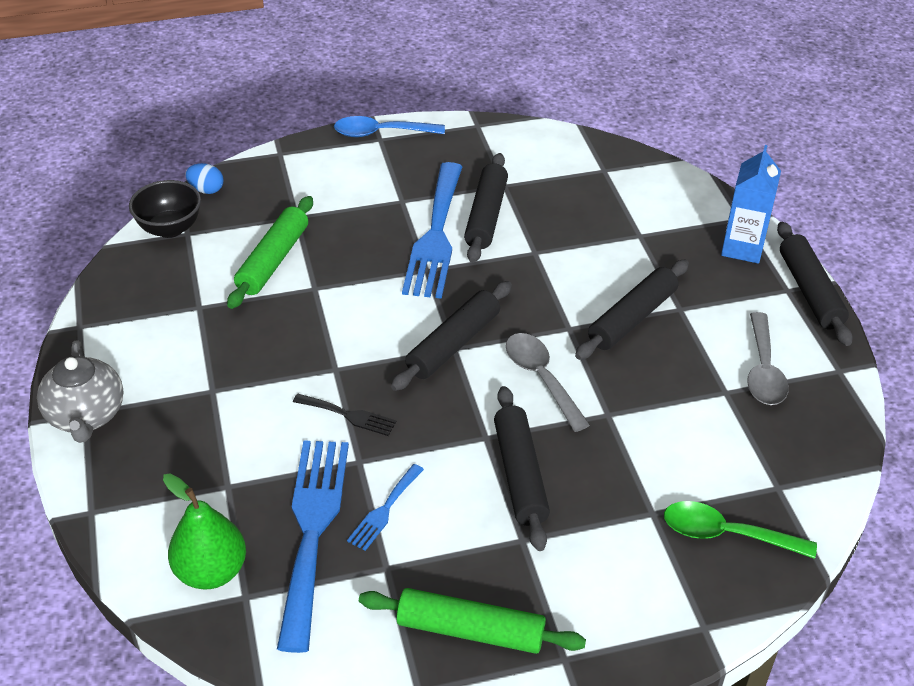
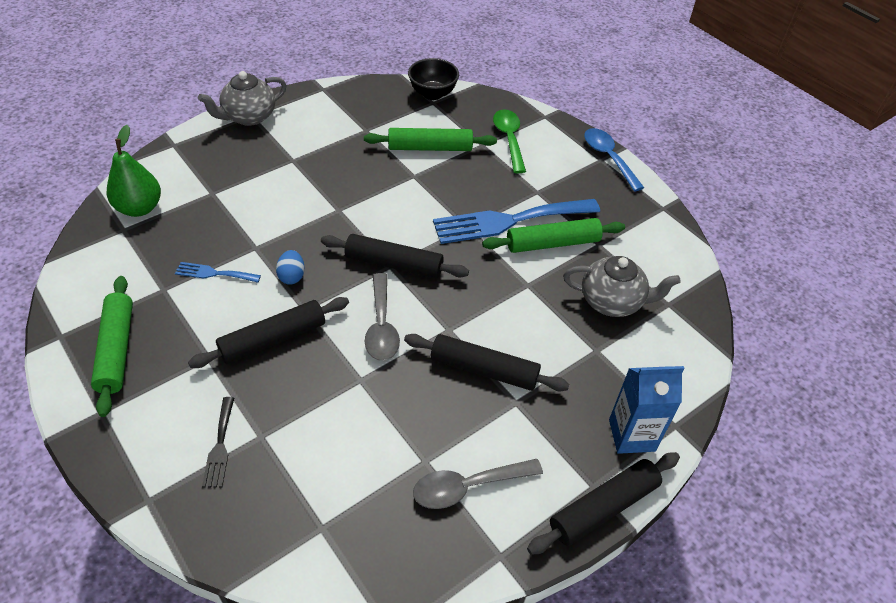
camera: 65 degrees right, 5 degrees up
blue egg [185,163,223,194] -> blue egg moved to [276,250,305,285]
blue fork [277,440,349,653] -> none
black fork [293,394,397,436] -> black fork moved to [202,397,234,487]
black rolling pin [464,153,508,263] -> green rolling pin [482,218,625,253]
grey spoon [506,333,590,432] -> grey spoon turned 135 degrees clockwise [365,273,400,361]
green spoon [664,501,817,559] -> green spoon moved to [493,109,526,173]
none -> grey teapot [563,256,681,317]

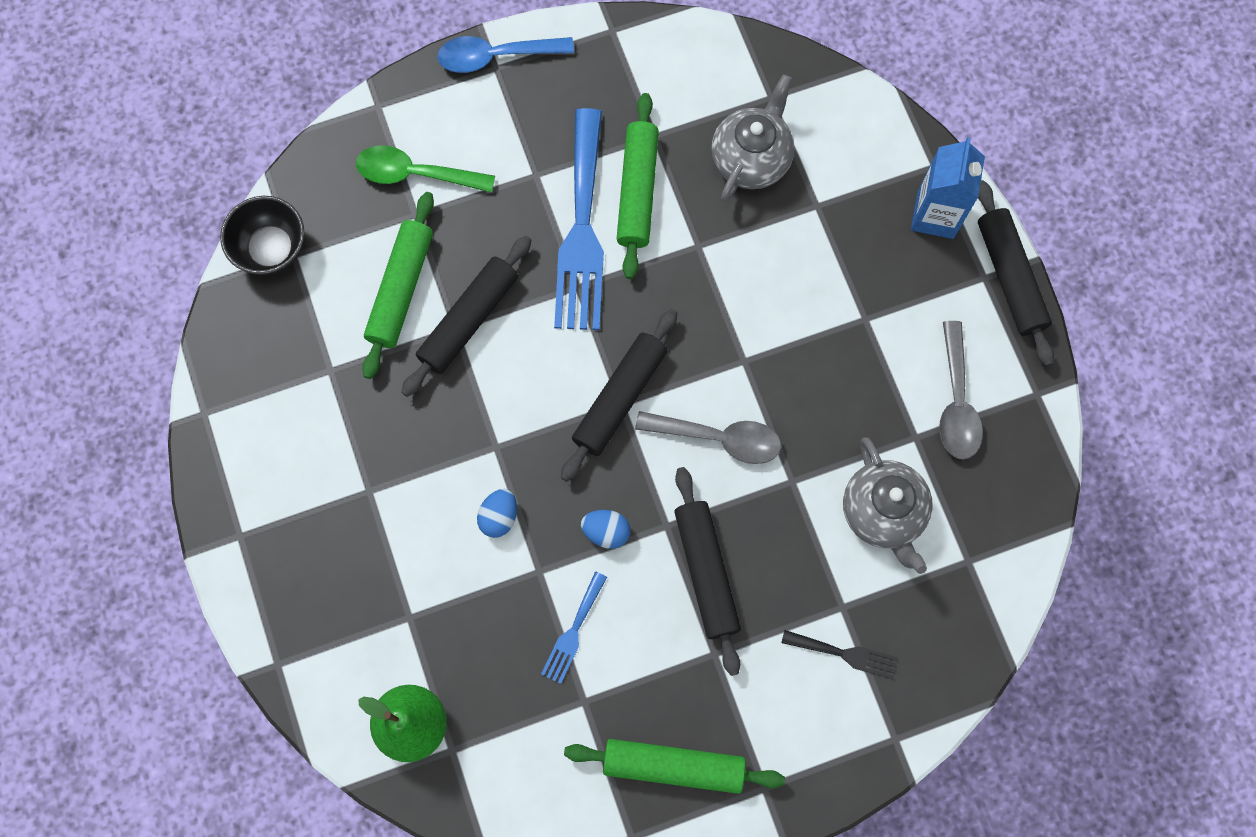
camera: 70 degrees left, 25 degrees up
grey teapot [198,71,287,126] -> grey teapot moved to [843,437,933,574]
black rolling pin [404,334,569,391] -> black rolling pin moved to [401,236,532,397]
none -> blue egg [477,489,517,538]

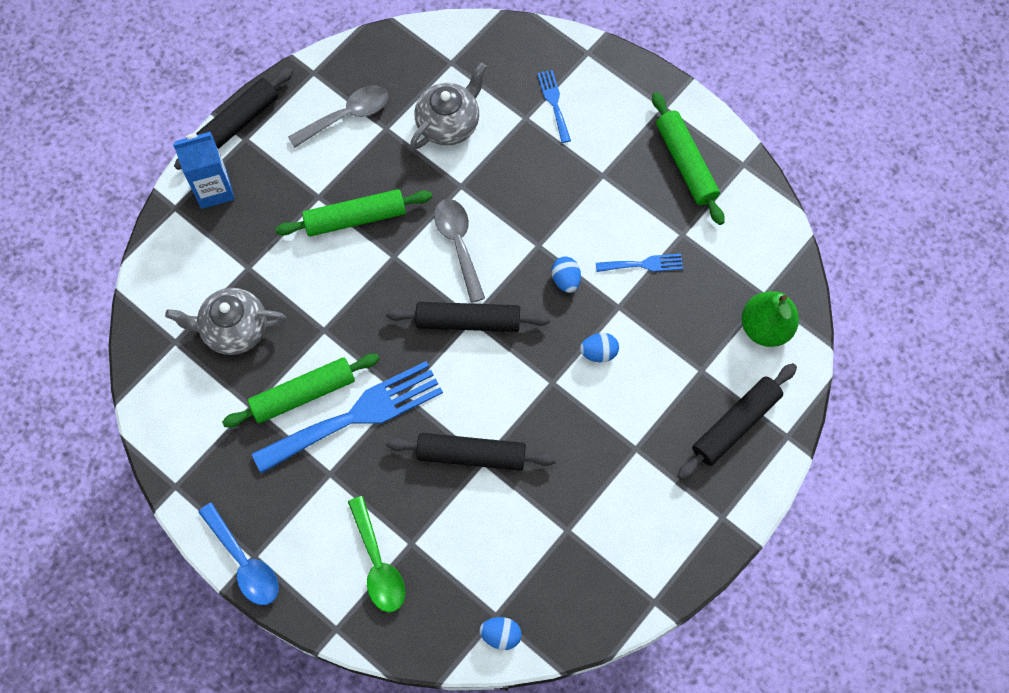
camera: 120 degrees left, 5 degrees down
black bowl [220,196,304,275] -> blue egg [480,617,522,650]
green rolling pin [362,192,434,379] -> green rolling pin moved to [275,189,432,237]
black rolling pin [674,467,741,676] -> black rolling pin moved to [678,363,797,480]
black fork [781,630,898,679] -> blue fork [537,70,571,143]

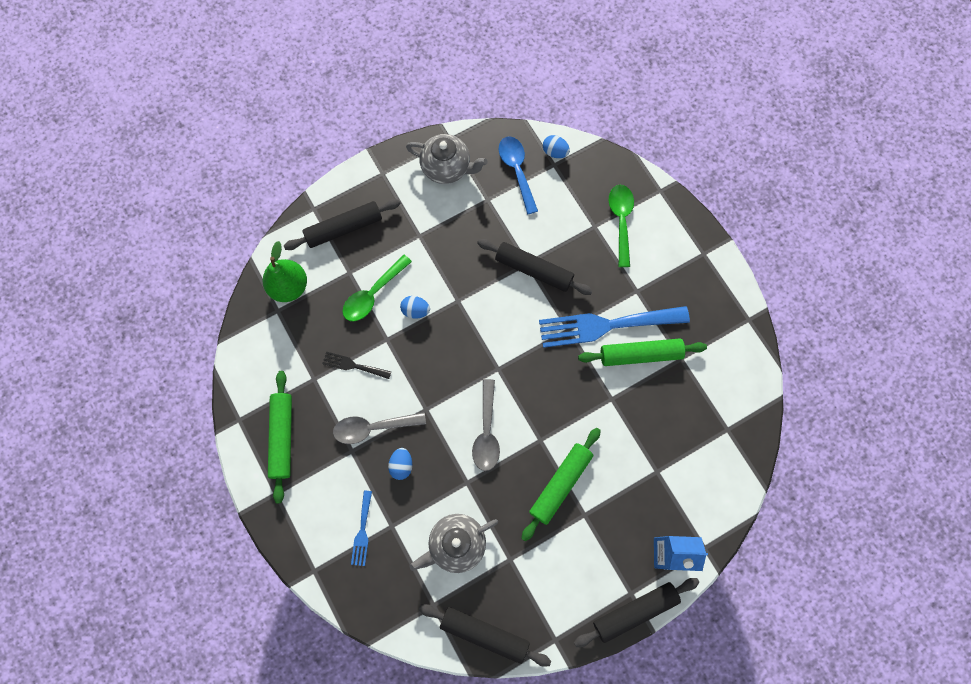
camera: 160 degrees left, 5 degrees up
grey teapot [165,288,286,355] -> grey teapot moved to [406,134,488,184]
blue spoon [198,502,279,605] -> blue spoon moved to [499,136,538,214]
green rolling pin [275,189,432,237] -> green rolling pin turned 60 degrees counterclockwise [521,428,601,542]
grey spoon [288,85,388,148] -> grey spoon moved to [333,412,426,444]
black rolling pin [386,302,550,332] -> black rolling pin moved to [419,604,551,667]
blue egg [552,257,581,293] -> blue egg moved to [388,448,412,480]
blue fork [596,254,683,272] -> black fork [322,351,391,379]
none -> green spoon [342,255,412,321]

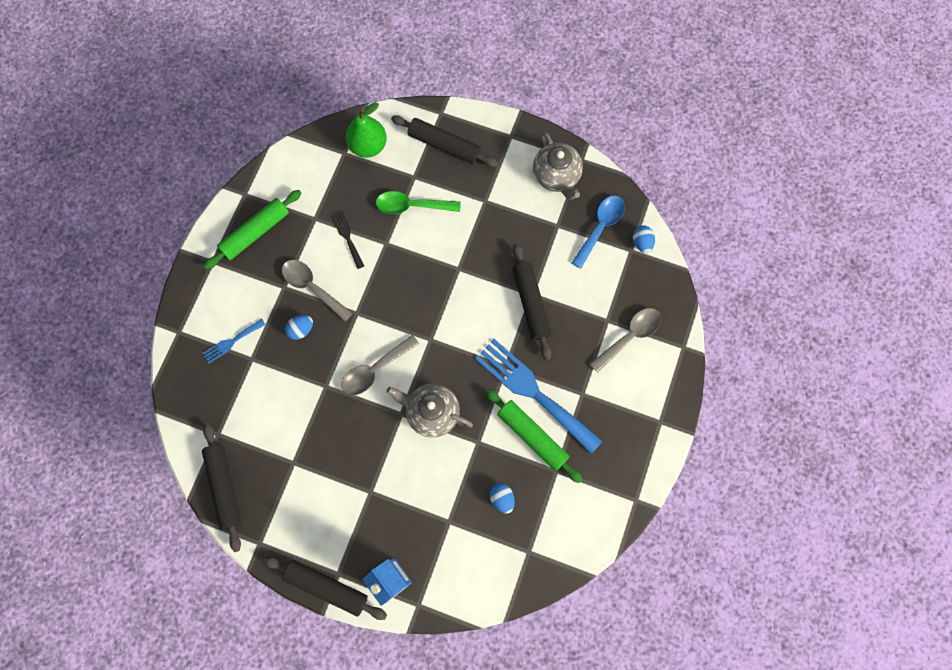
camera: 50 degrees right, 0 degrees up
blue egg [400,296,430,319] -> blue egg moved to [489,483,515,514]
grey teapot [409,514,498,573] -> grey teapot moved to [386,384,473,438]
green rolling pin [521,428,601,542] -> none
green spoon [609,185,634,267] -> grey spoon [590,308,661,373]

